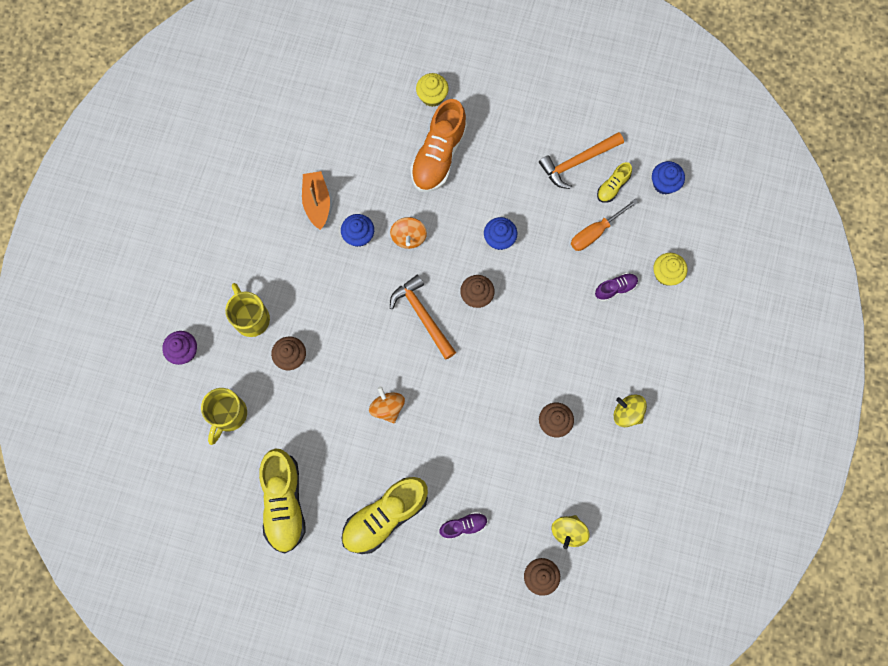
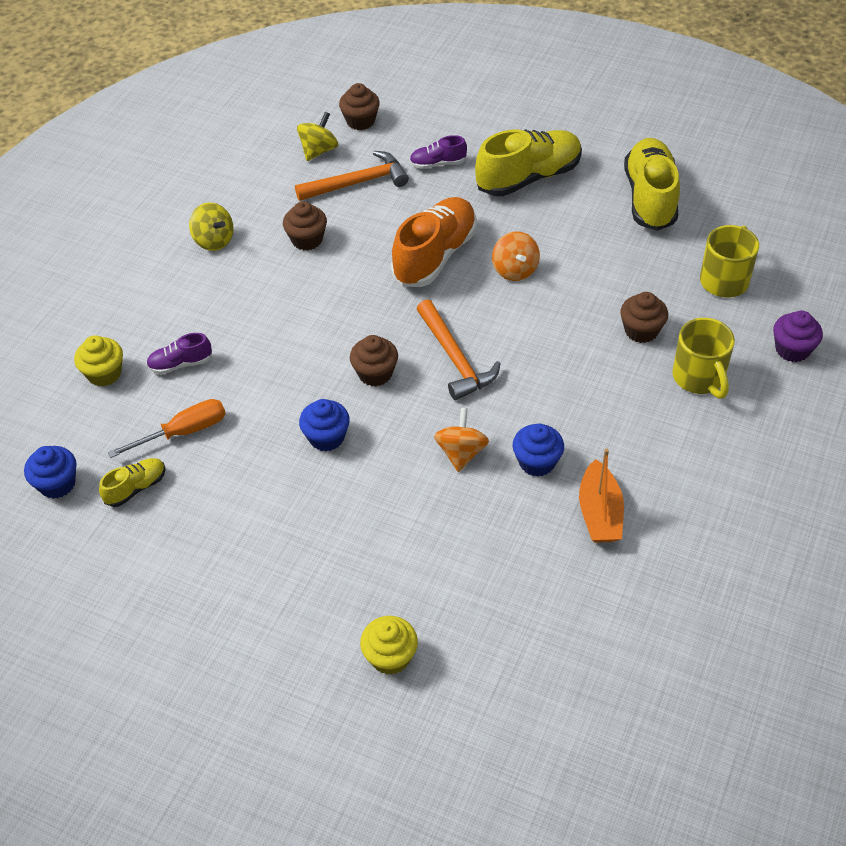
camera: 170 degrees left, 25 degrees down
orange shoe [410,99,467,192] -> orange shoe moved to [391,197,477,287]
orange hammer [539,132,624,189] -> orange hammer moved to [295,151,409,201]

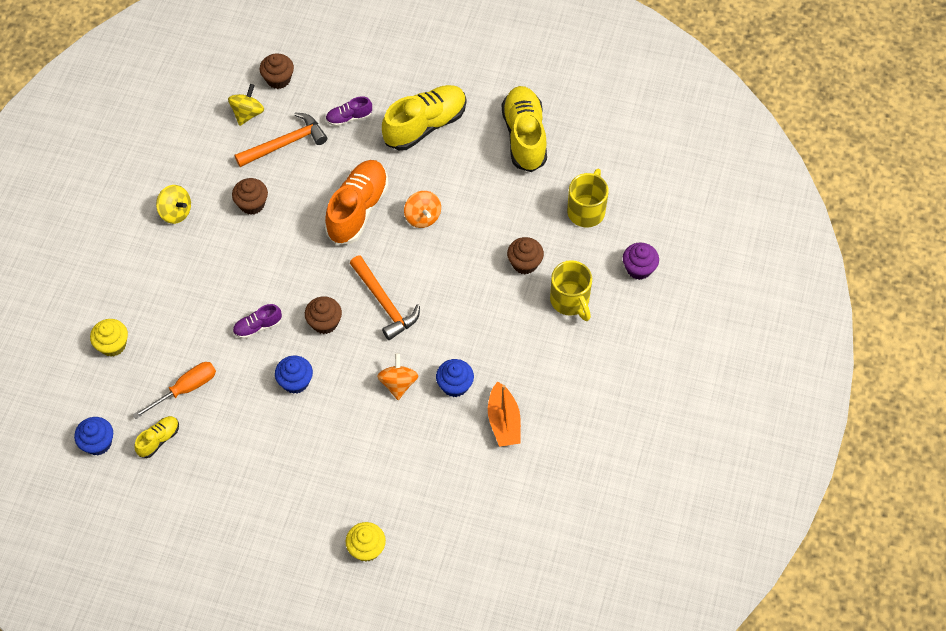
camera: 10 degrees left, 10 degrees up
purple shoe [146,333,212,374] -> purple shoe moved to [233,304,282,339]

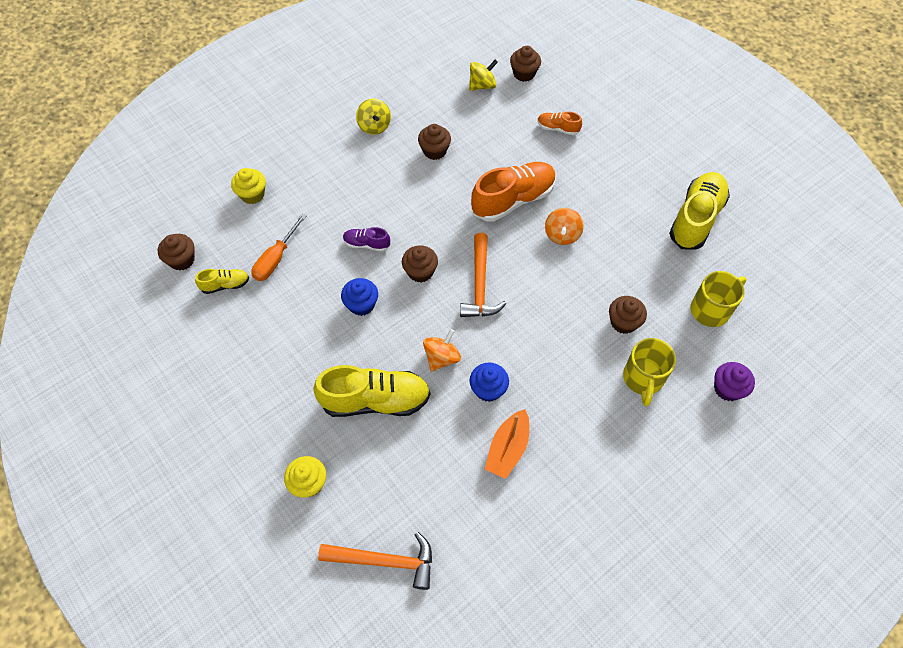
camera: 35 degrees right, 0 degrees up
blue cupcake [74,417,113,456] -> brown cupcake [158,234,195,270]
orange screwdriver [133,362,216,419] -> orange screwdriver turned 120 degrees clockwise [251,213,307,281]
orange hammer [235,112,327,167] -> orange hammer moved to [318,532,432,590]
purple shoe [326,96,372,127] -> orange shoe [538,111,582,135]
yellow shoe [382,85,466,150] -> yellow shoe moved to [313,365,430,417]

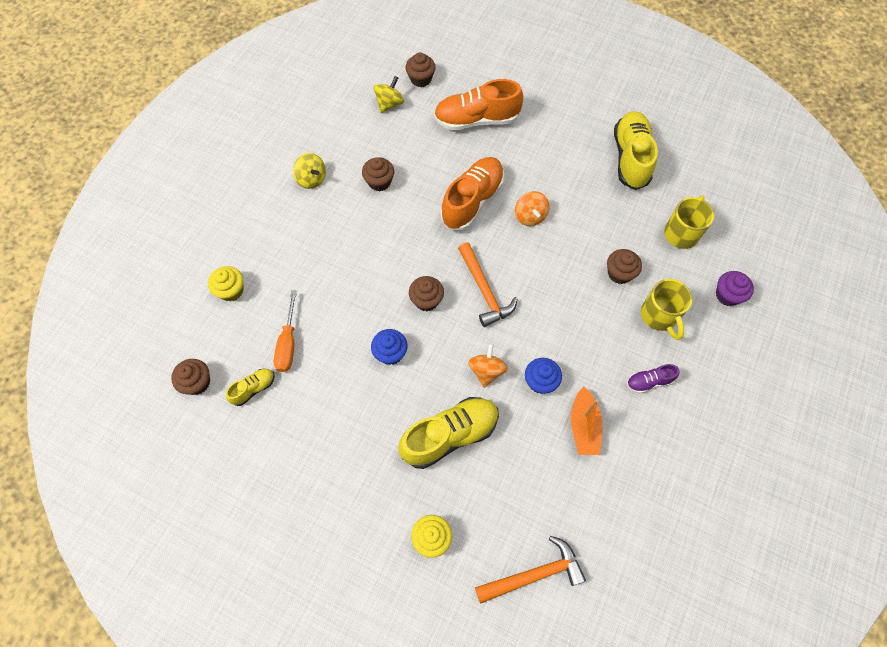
camera: 25 degrees left, 5 degrees up
purple shoe [343,227,390,252] -> purple shoe moved to [627,364,679,393]
orange shoe [538,111,582,135] -> orange shoe [434,79,523,130], size x2.05

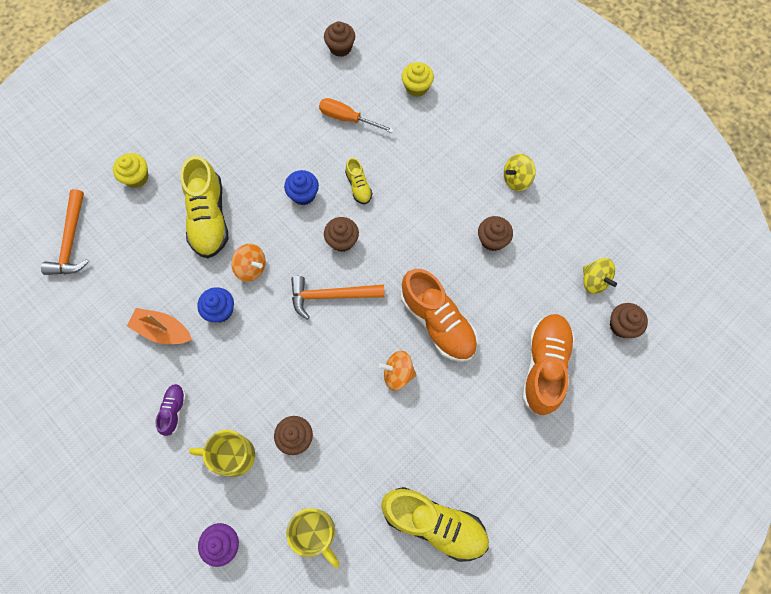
camera: 110 degrees right, 5 degrees up
yellow shoe [226,369,275,406] -> yellow shoe moved to [345,158,372,204]

